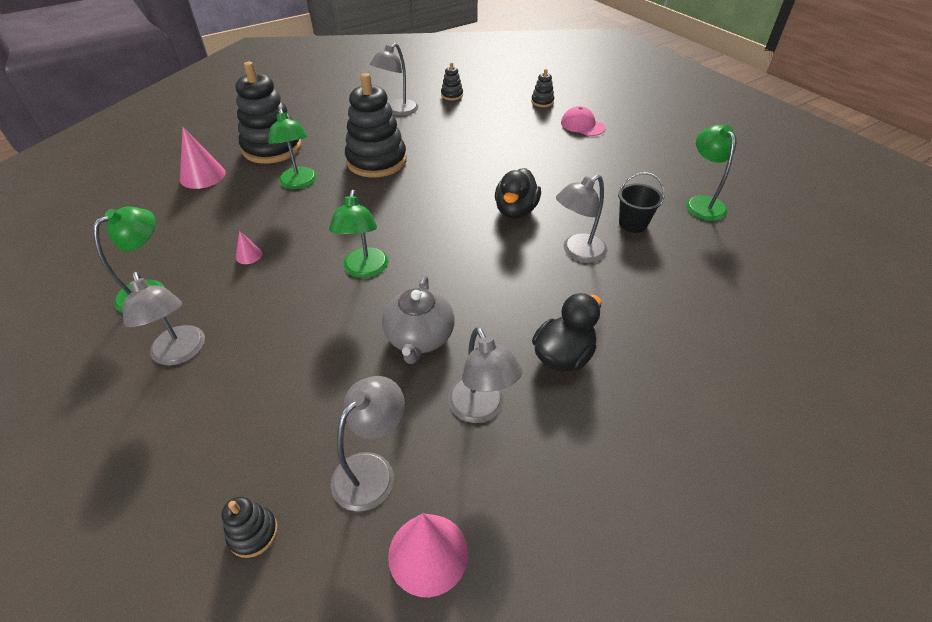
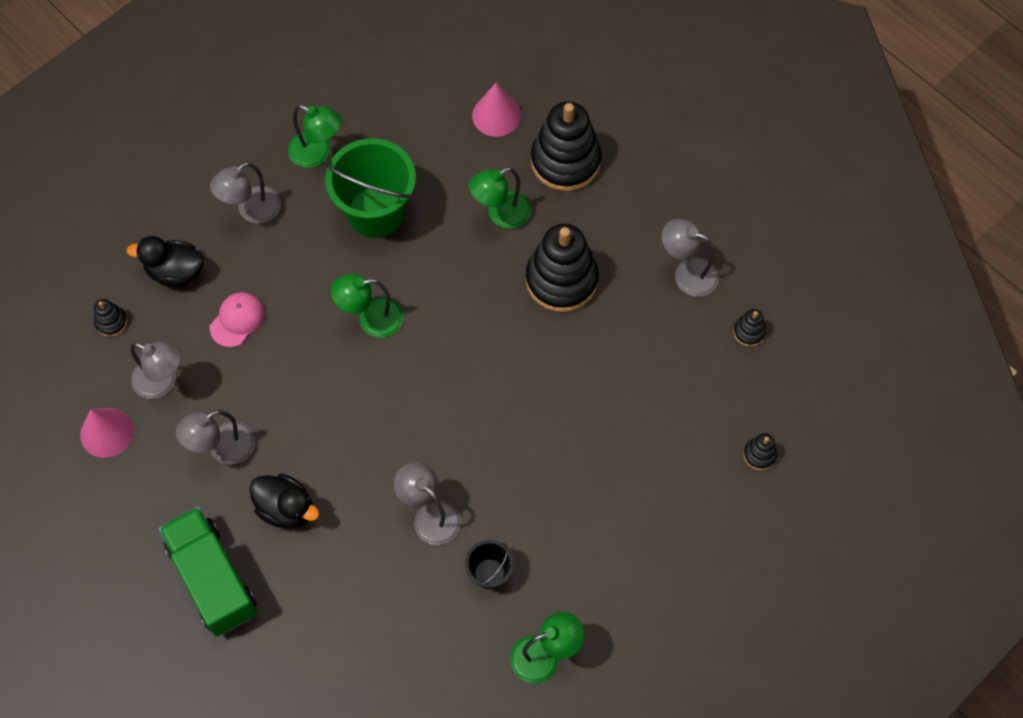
camera: 80 degrees right, 20 degrees up
pink cone [236,231,262,264] -> green bucket [325,138,416,238]
grey teapot [382,275,454,364] -> none
black duck [495,168,541,219] -> black duck moved to [127,236,204,287]
pink cap [561,106,606,136] -> pink cap moved to [210,292,265,347]
none -> green truck [159,507,257,637]

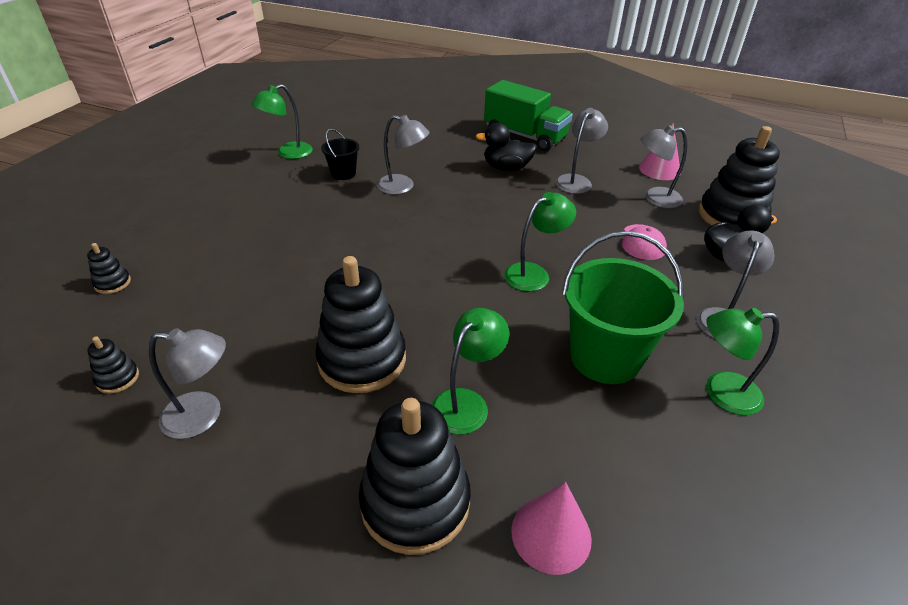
camera: 155 degrees right, 25 degrees down
black stacking toy [94,299,127,337] -> black stacking toy [699,126,780,226], size x2.30

